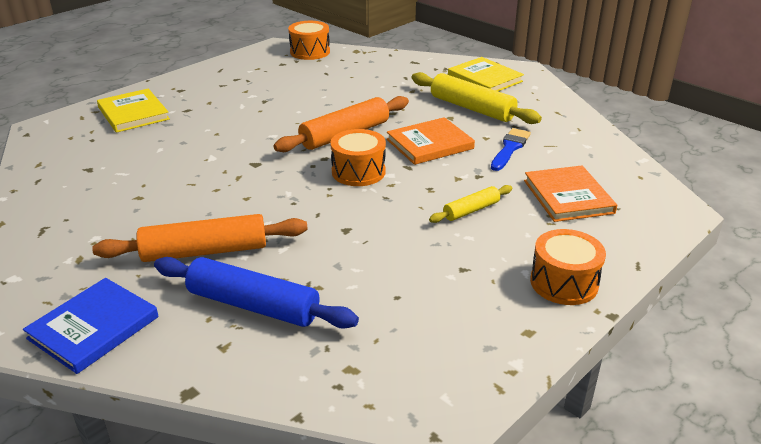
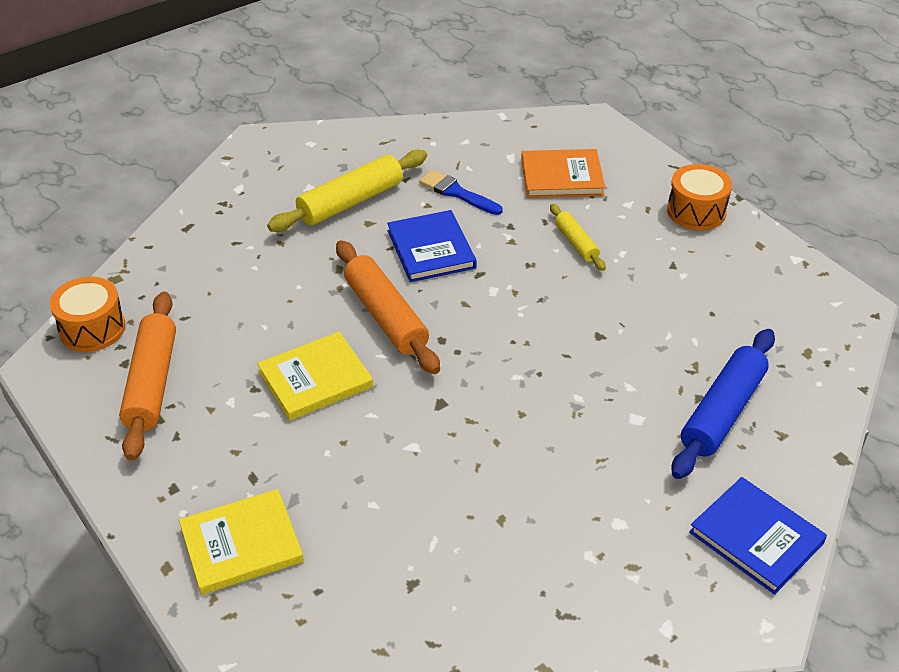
camera: 80 degrees left, 10 degrees up
orange rolling pin [92,214,308,262] -> orange rolling pin moved to [119,291,176,461]
orange drum [330,129,386,186] -> none
orange book [387,117,475,165] -> blue book [387,210,477,282]
yellow book [448,57,524,91] -> yellow book moved to [257,332,373,421]

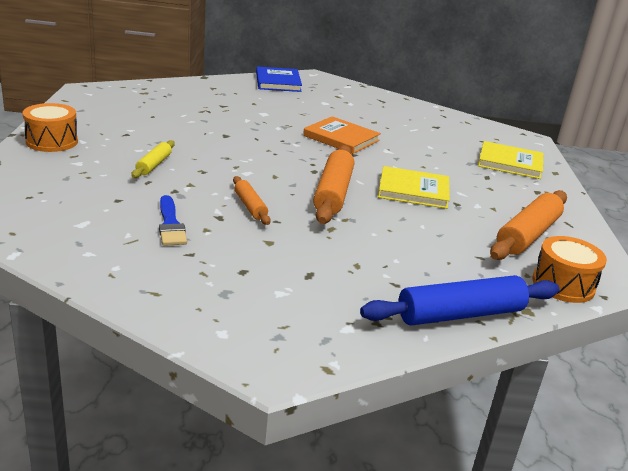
camera: 145 degrees left, 15 degrees down
yellow rolling pin [267,149,427,232] -> none
blue book [387,210,477,282] -> orange rolling pin [233,176,271,225]
orange book [521,149,605,198] -> orange book moved to [303,116,381,154]
blue rolling pin [671,329,775,479] -> blue rolling pin moved to [360,275,560,325]

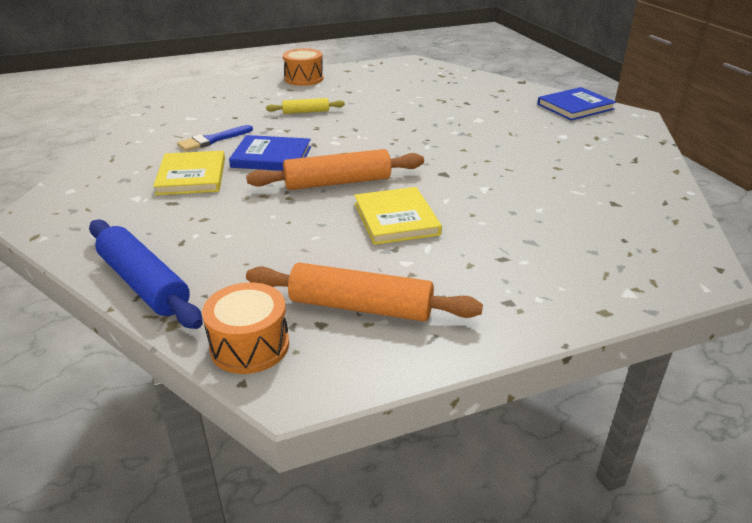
camera: 70 degrees right, 5 degrees up
orange rolling pin [233,176,271,225] -> blue book [229,135,311,171]
orange book [303,116,381,154] -> none
yellow book [478,141,543,179] -> yellow book moved to [153,151,225,195]

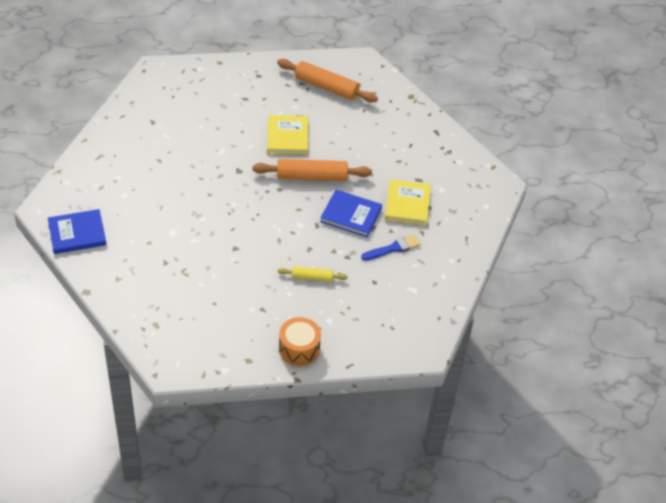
camera: 170 degrees left, 15 degrees up
blue rolling pin [89,219,203,329] -> none
orange drum [202,282,289,374] -> none

